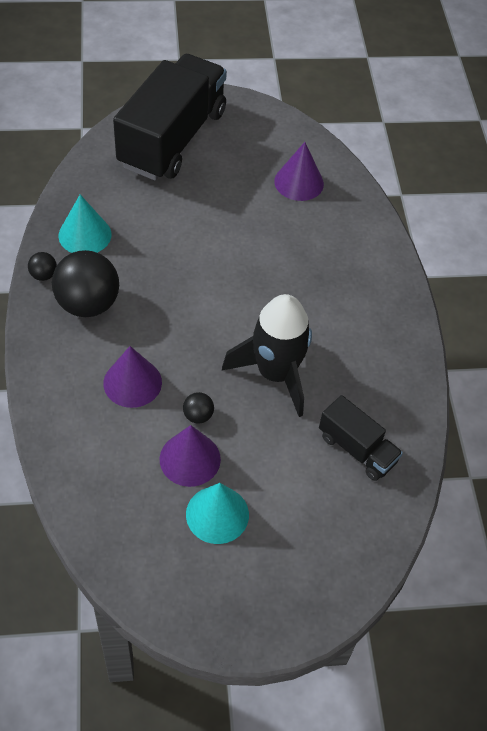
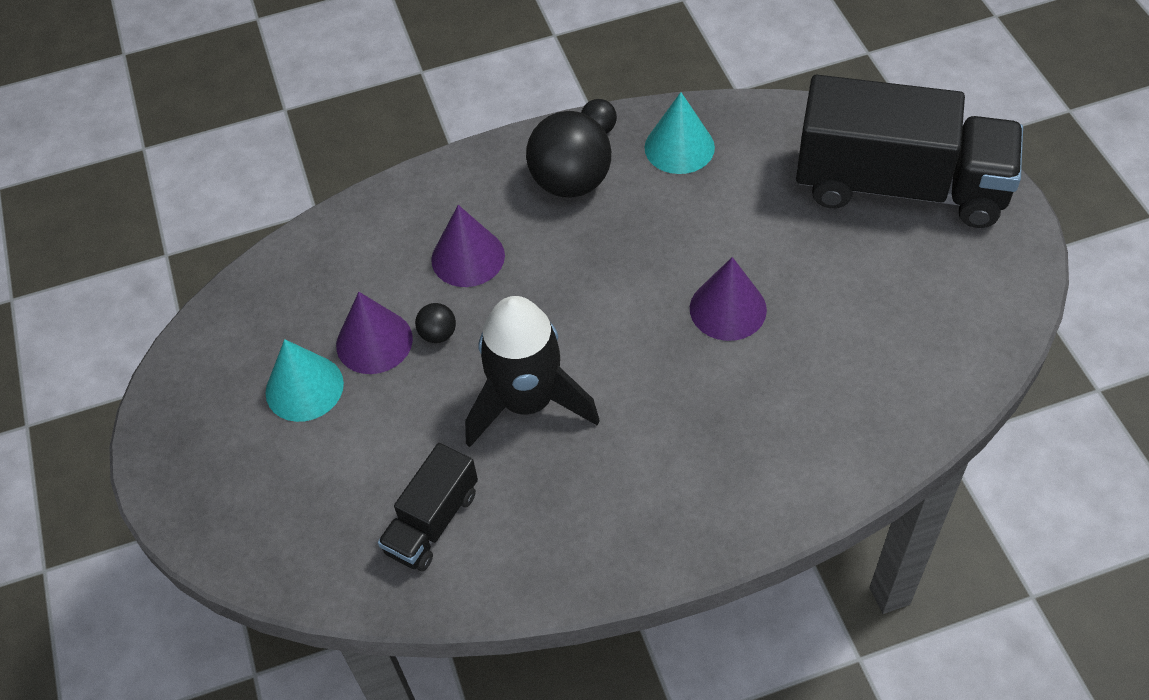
camera: 85 degrees right, 0 degrees up
purple cone [274,142,324,201] -> purple cone moved to [690,257,767,341]

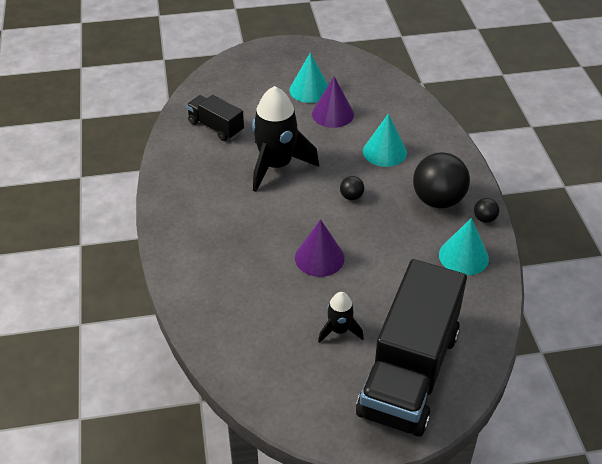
camera: 95 degrees right, 10 degrees down
black ball [415,303,456,343] -> black ball moved to [340,176,364,200]
purple cone [431,205,505,287] -> turquoise cone [363,114,407,167]
none -> black rocket [318,292,364,343]

